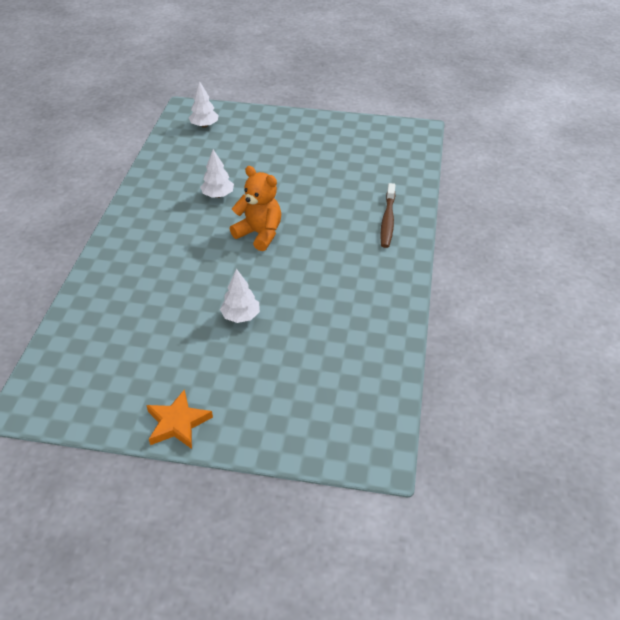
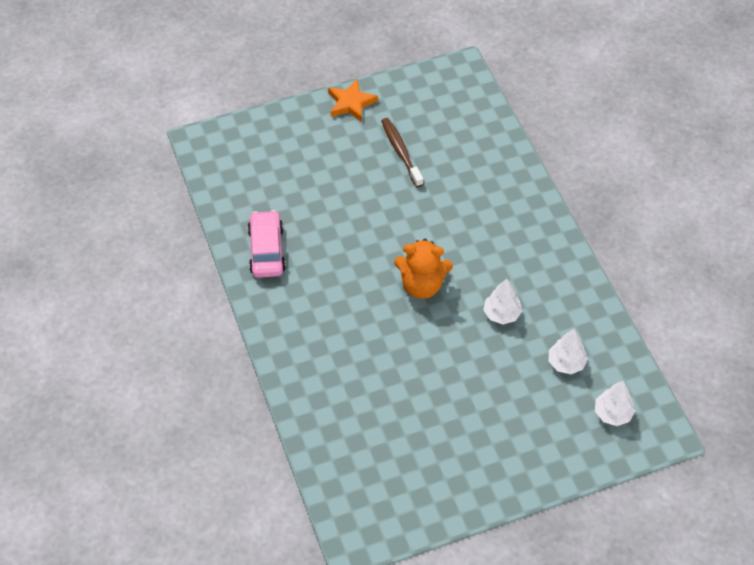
camera: 150 degrees right, 10 degrees up
white tree [220,269,260,323] -> white tree moved to [549,329,588,374]
brown toothbrush [380,183,395,248] -> brown toothbrush moved to [381,118,423,187]
none -> pink car [248,210,286,278]

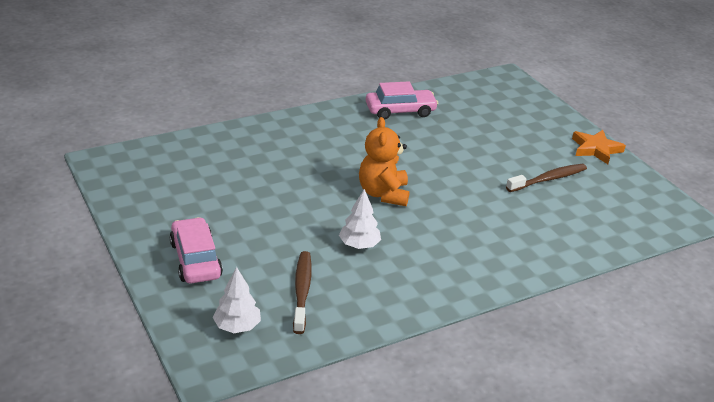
camera: 80 degrees right, 20 degrees down
white tree [549,329,588,374] -> brown toothbrush [293,251,312,334]
none -> pink car [170,217,223,283]

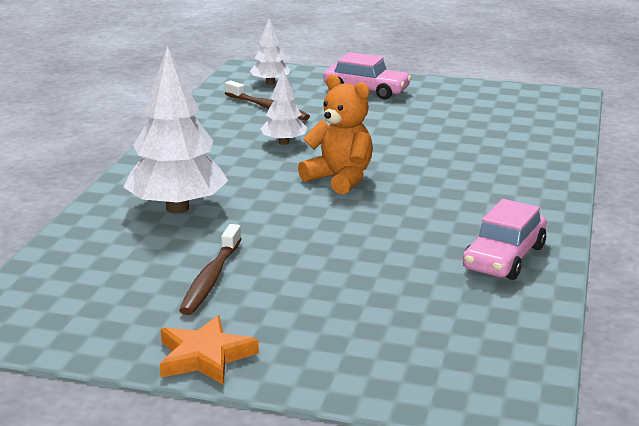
camera: 135 degrees right, 10 degrees down
none -> white tree [123,46,228,213]

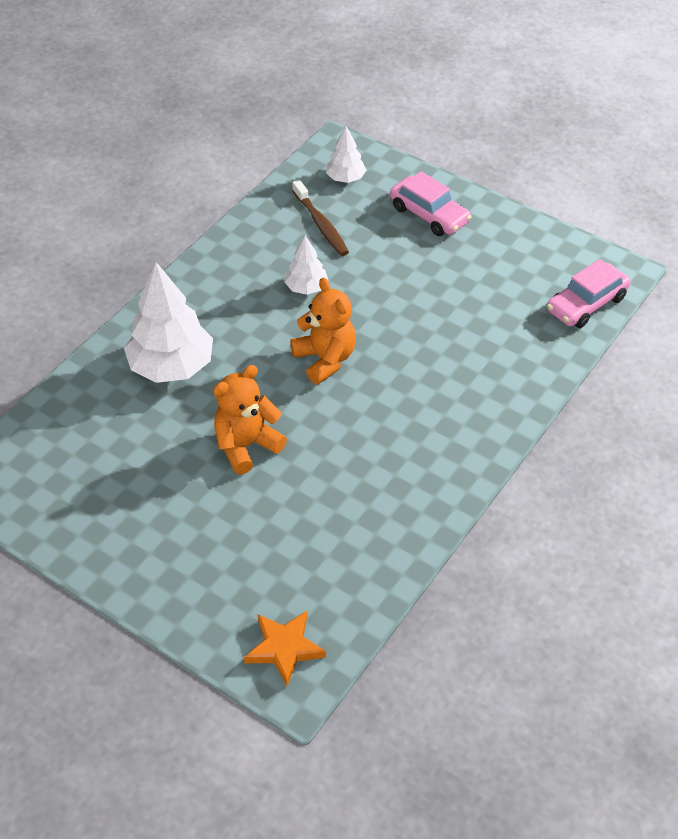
camera: 20 degrees right, 25 degrees up
orange star [160,315,259,385] -> orange star moved to [244,611,326,686]
brown toothbrush [179,224,241,315] -> none
pink car [463,199,546,280] -> pink car moved to [547,259,630,328]
none -> orange teddy bear [213,365,287,475]

